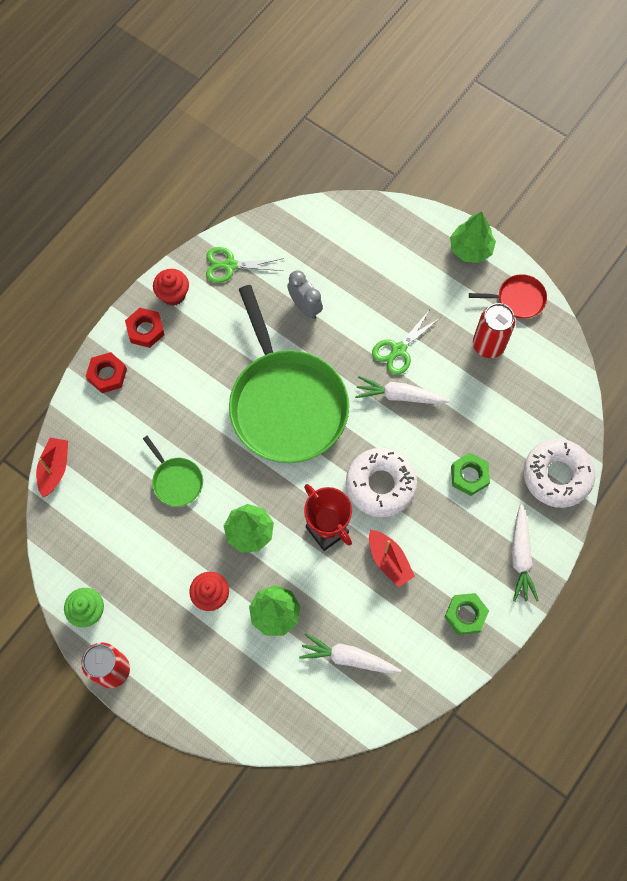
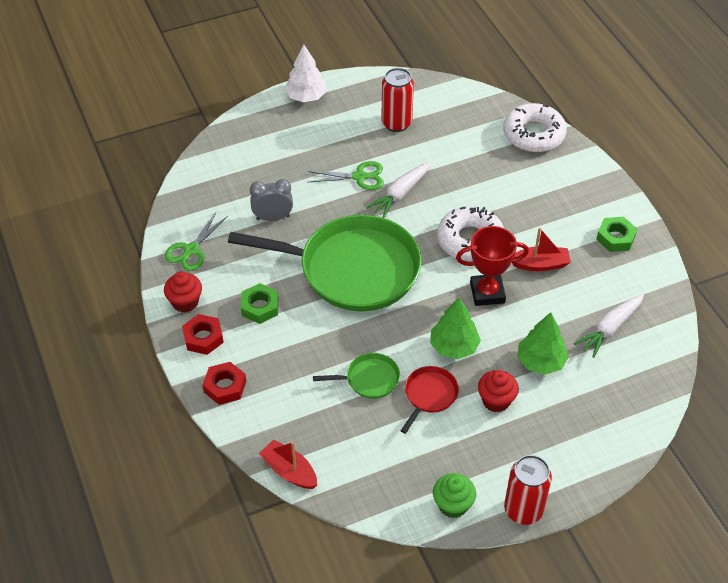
camera: 60 degrees left, 20 degrees down
green scissors [372,311,440,375] -> green scissors turned 75 degrees counterclockwise [307,161,384,190]
green tree [450,211,496,263] -> white tree [284,44,327,102]
green nut [451,453,490,496] -> green nut moved to [241,283,278,324]
red pan [469,274,547,319] -> red pan moved to [401,366,459,434]
white carrot [512,504,539,602] -> none

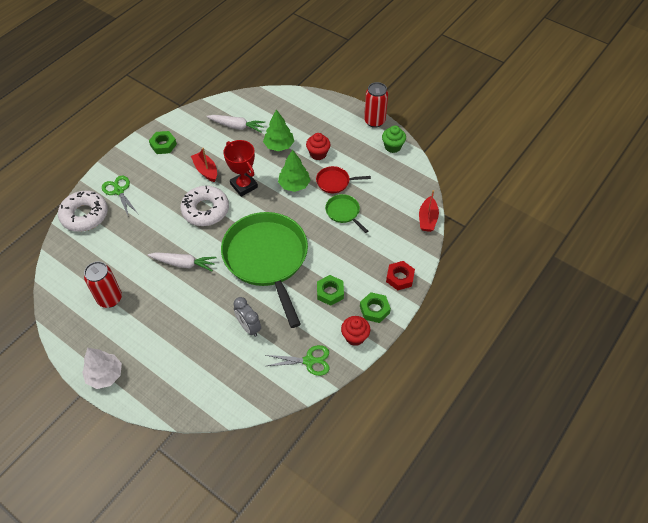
camera: 120 degrees left, 5 degrees up
red nut [182,314,224,355] -> green nut [360,292,391,323]
green scissors [307,161,384,190] -> green scissors moved to [102,176,138,217]

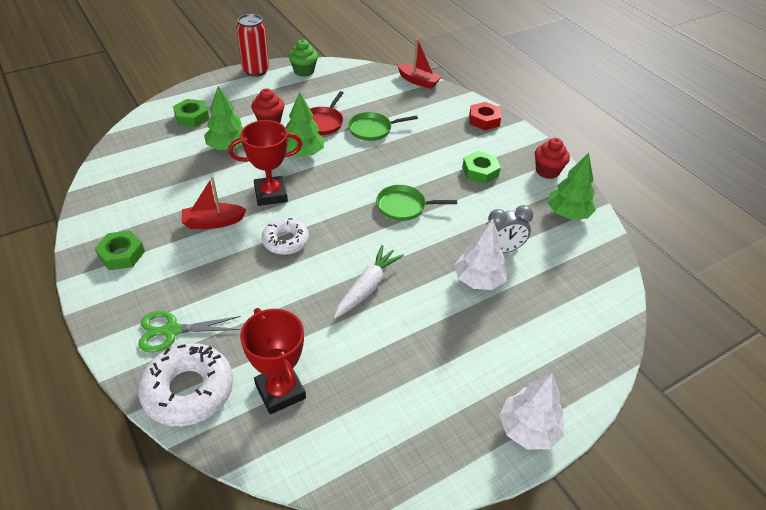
camera: 70 degrees left, 10 degrees down
red can [84,261,122,308] -> none
white donut [180,186,229,226] -> white donut [262,218,309,255], size x0.64
white carrot [206,115,265,132] -> none
green pan [221,212,308,328] -> green pan [376,185,457,221], size x0.42
green scissors [266,345,330,376] -> green tree [547,153,596,220]
green nut [360,292,391,323] -> green nut moved to [173,99,209,127]
none -> red trophy [240,308,306,414]
none -> white tree [454,219,508,290]

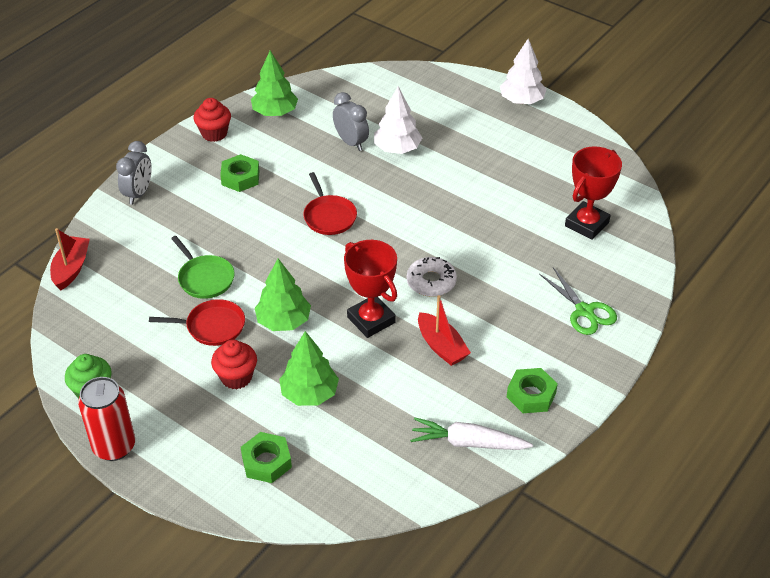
camera: 110 degrees left, 0 degrees up
white donut [138,343,233,426] -> none
white carrot [334,245,404,319] -> white carrot moved to [410,417,533,450]
green pan [376,185,457,221] -> red pan [303,172,357,235]
red nut [469,102,501,130] -> grey clock [116,141,152,205]

